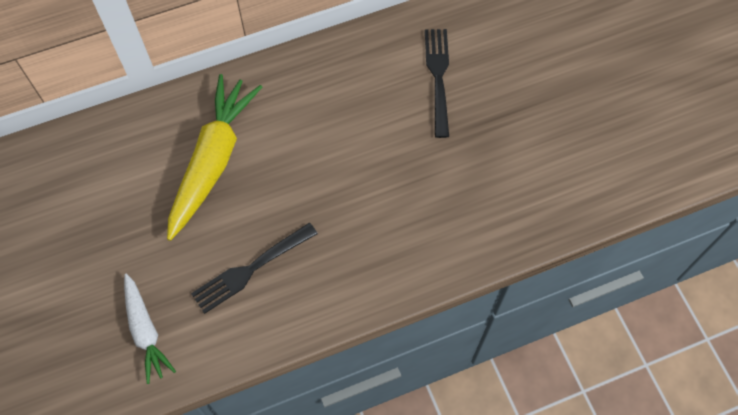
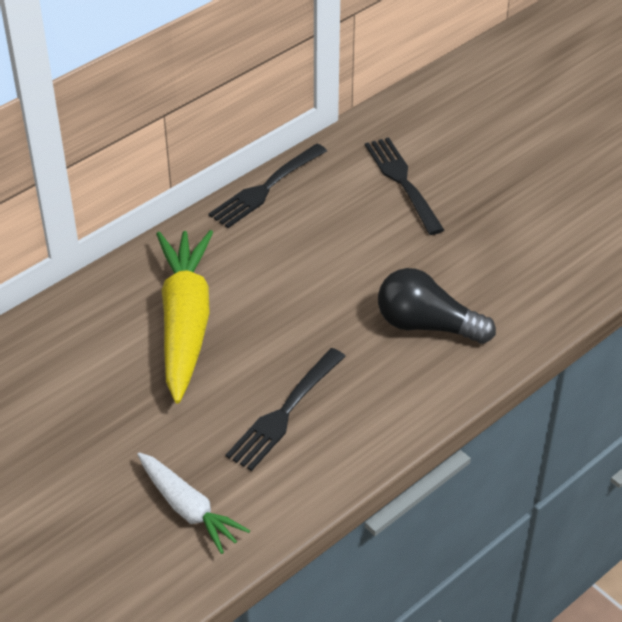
camera: 20 degrees left, 20 degrees down
none -> black fork [209,144,327,228]
none -> black light bulb [378,268,496,344]

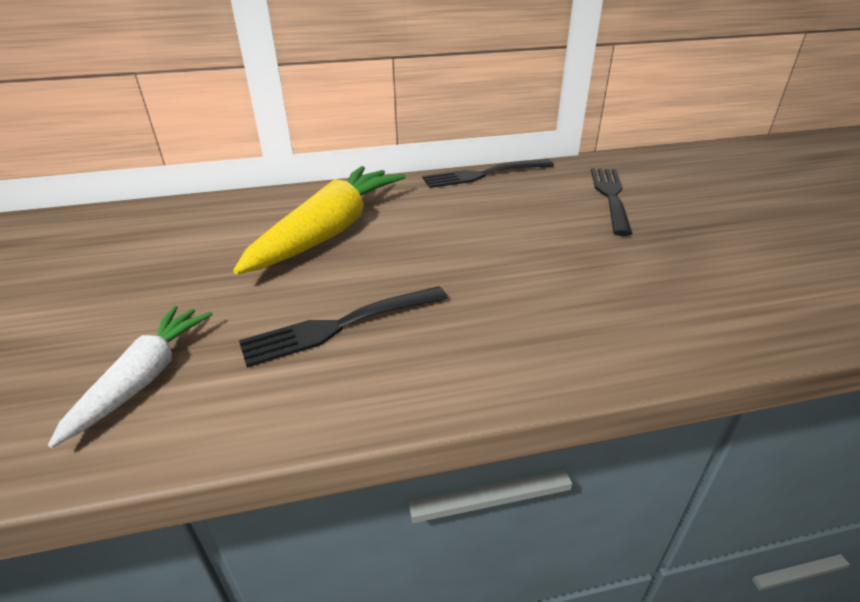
camera: 30 degrees right, 10 degrees down
white carrot [137,452,250,554] -> white carrot turned 150 degrees counterclockwise [48,306,213,448]
black light bulb [378,268,496,344] -> none

